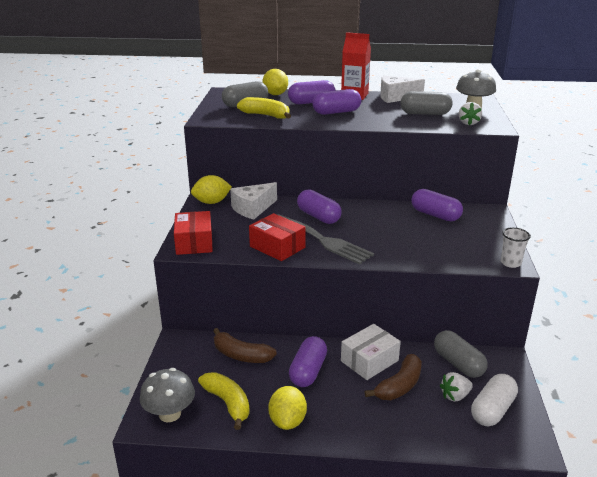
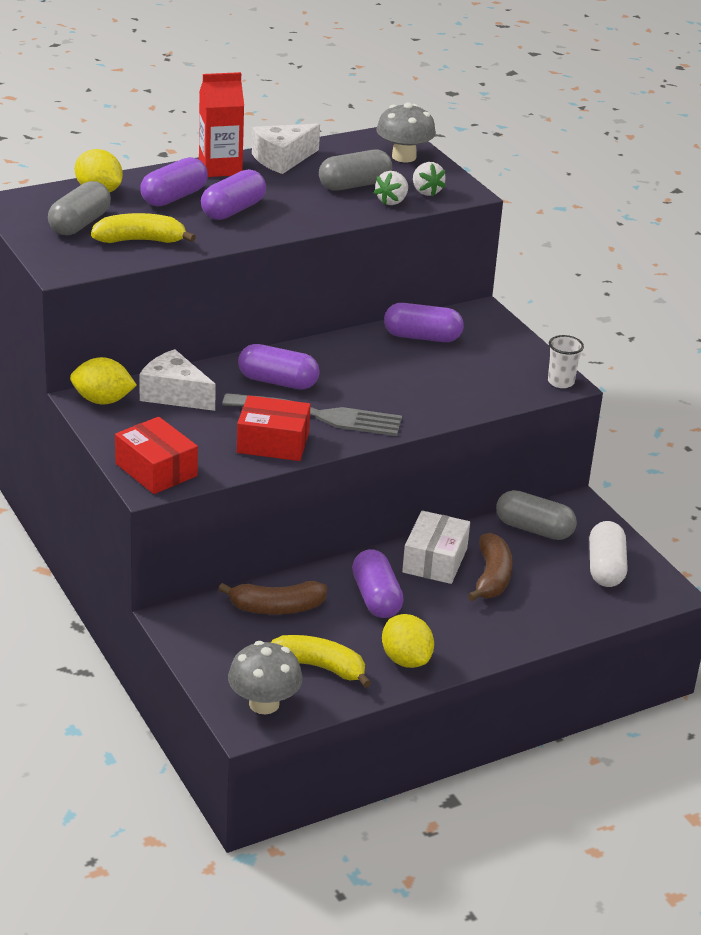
camera: 35 degrees left, 5 degrees up
yellow lemon [191,175,232,204] -> yellow lemon turned 60 degrees clockwise [70,357,137,405]
white cheese [230,182,277,219] -> white cheese turned 105 degrees clockwise [139,349,216,411]
white strawberry [440,372,473,402] -> white strawberry moved to [374,171,408,205]

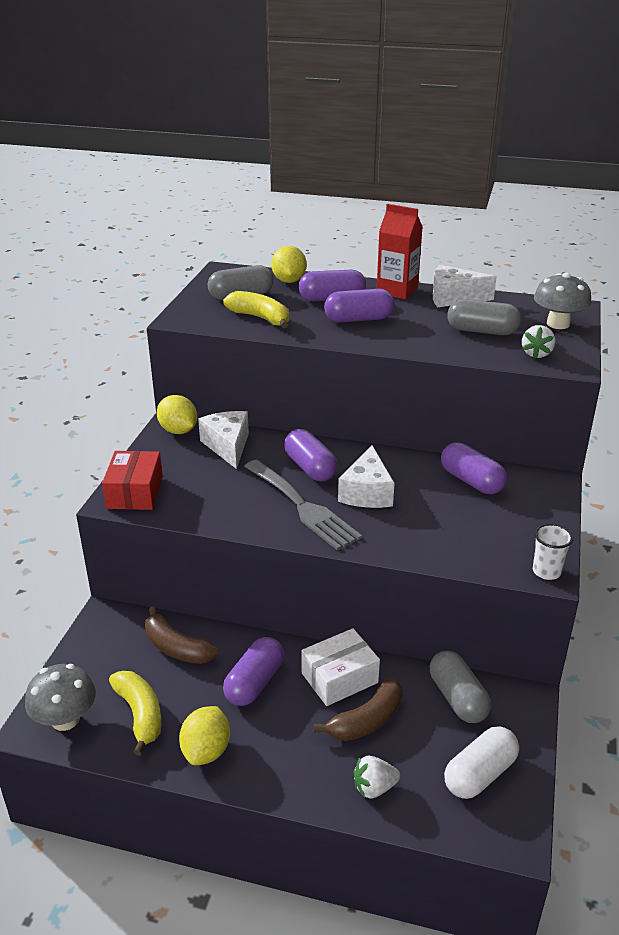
camera: 45 degrees right, 0 degrees up
red box [237,395,311,461] -> none
white strawberry [374,171,408,205] -> white strawberry moved to [354,756,400,799]
none -> white cheese [338,445,395,508]

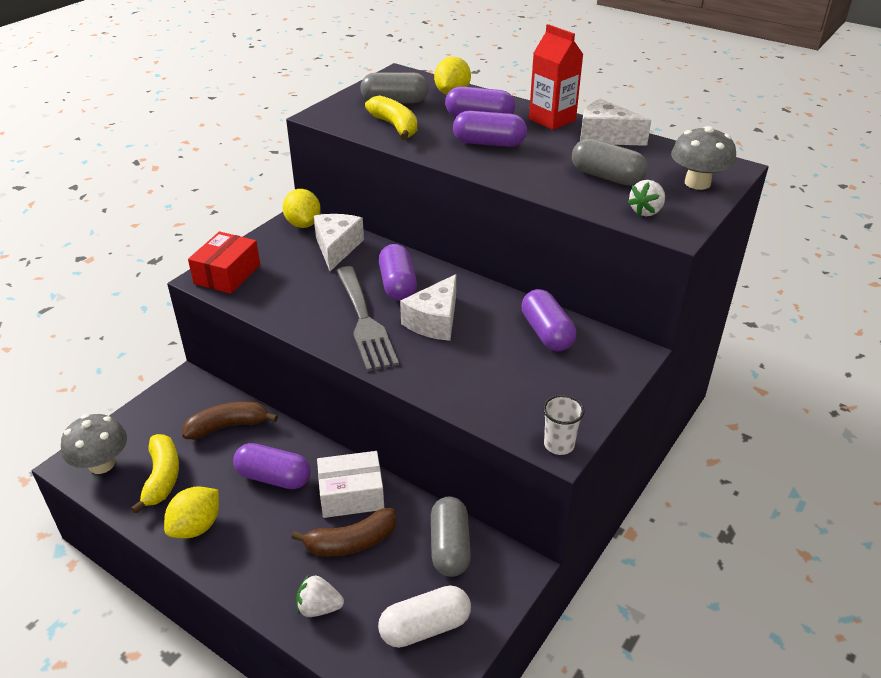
camera: 20 degrees right, 5 degrees up
brown banana [145,606,219,664] -> brown banana turned 105 degrees clockwise [182,401,278,439]
purple capsule [223,637,284,706] -> purple capsule turned 60 degrees clockwise [233,443,311,489]

